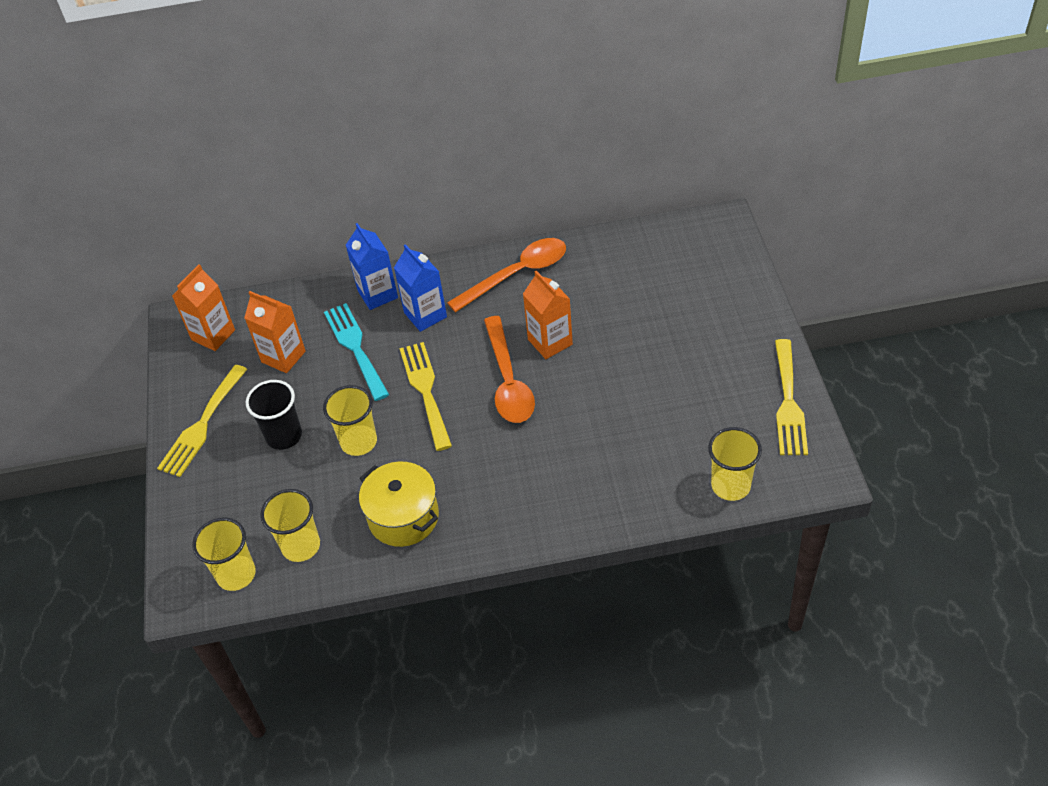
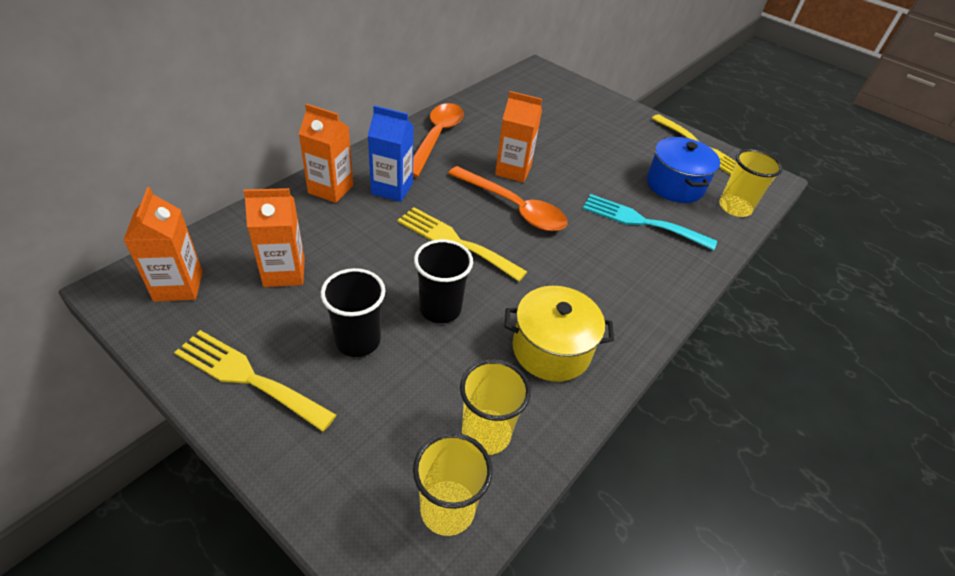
camera: 50 degrees left, 5 degrees down
yellow fork [157,365,247,477] -> yellow fork turned 135 degrees clockwise [174,330,336,432]
yellow cup [323,385,377,456] -> black cup [414,239,473,323]
turquoise fork [324,303,389,401] -> turquoise fork moved to [583,194,717,251]
blue carton [346,223,398,310] -> orange carton [299,104,353,203]
none -> blue pot [647,137,720,203]

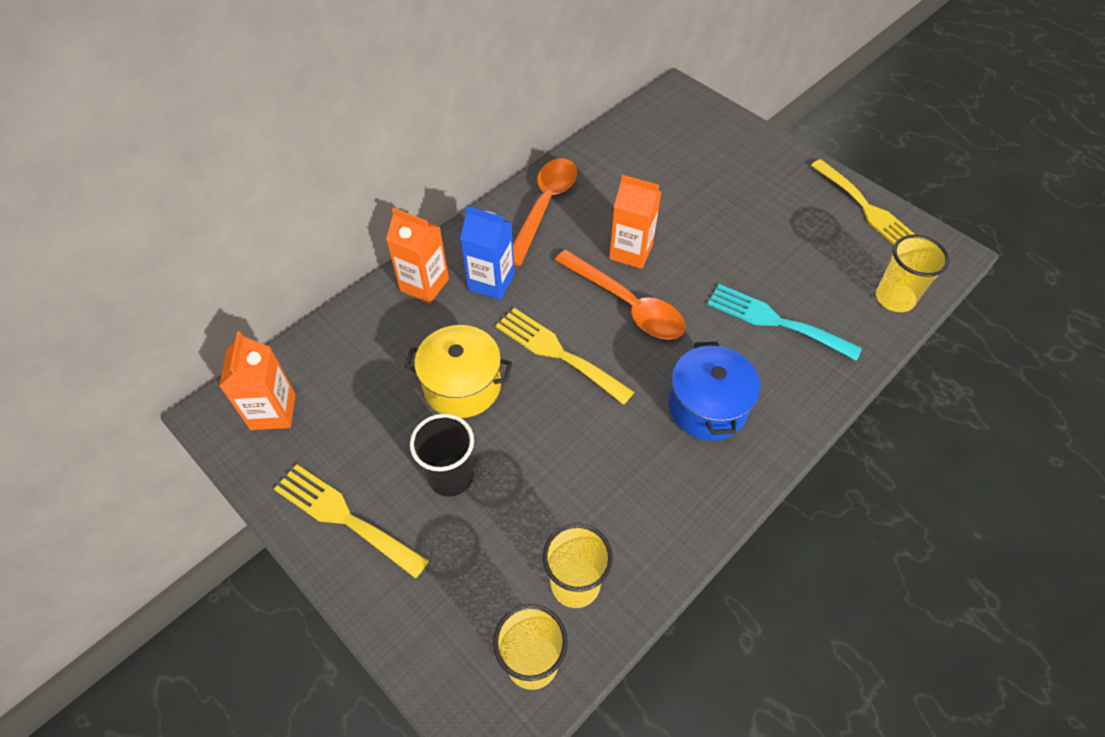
camera: 10 degrees right, 10 degrees up
orange carton [243,188,305,287] -> none
black cup [414,239,473,323] -> none
yellow pot [504,286,614,382] -> yellow pot moved to [404,325,512,418]
blue pot [647,137,720,203] -> blue pot moved to [668,342,760,441]

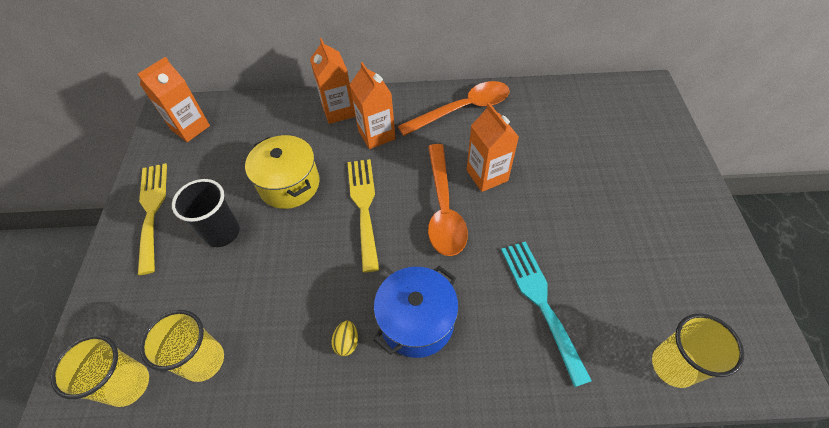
camera: 45 degrees right, 0 degrees up
blue carton [460,206,515,300] -> orange carton [349,62,395,149]
yellow fork [811,159,916,245] -> none
none -> yellow egg [331,321,358,356]

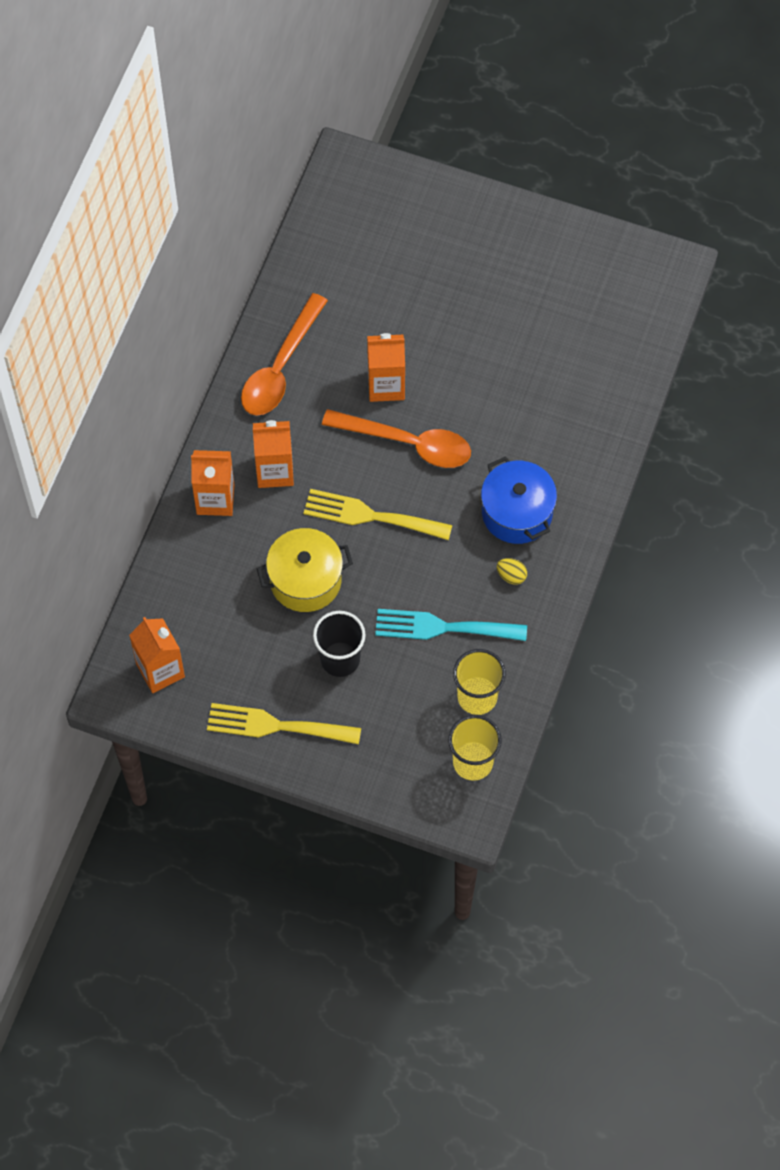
camera: 70 degrees left, 10 degrees up
orange spoon [398,81,510,136] -> orange spoon turned 150 degrees counterclockwise [241,293,328,416]
turquoise fork [501,241,592,387] -> turquoise fork moved to [375,609,527,641]
yellow cup [652,314,744,388] -> none

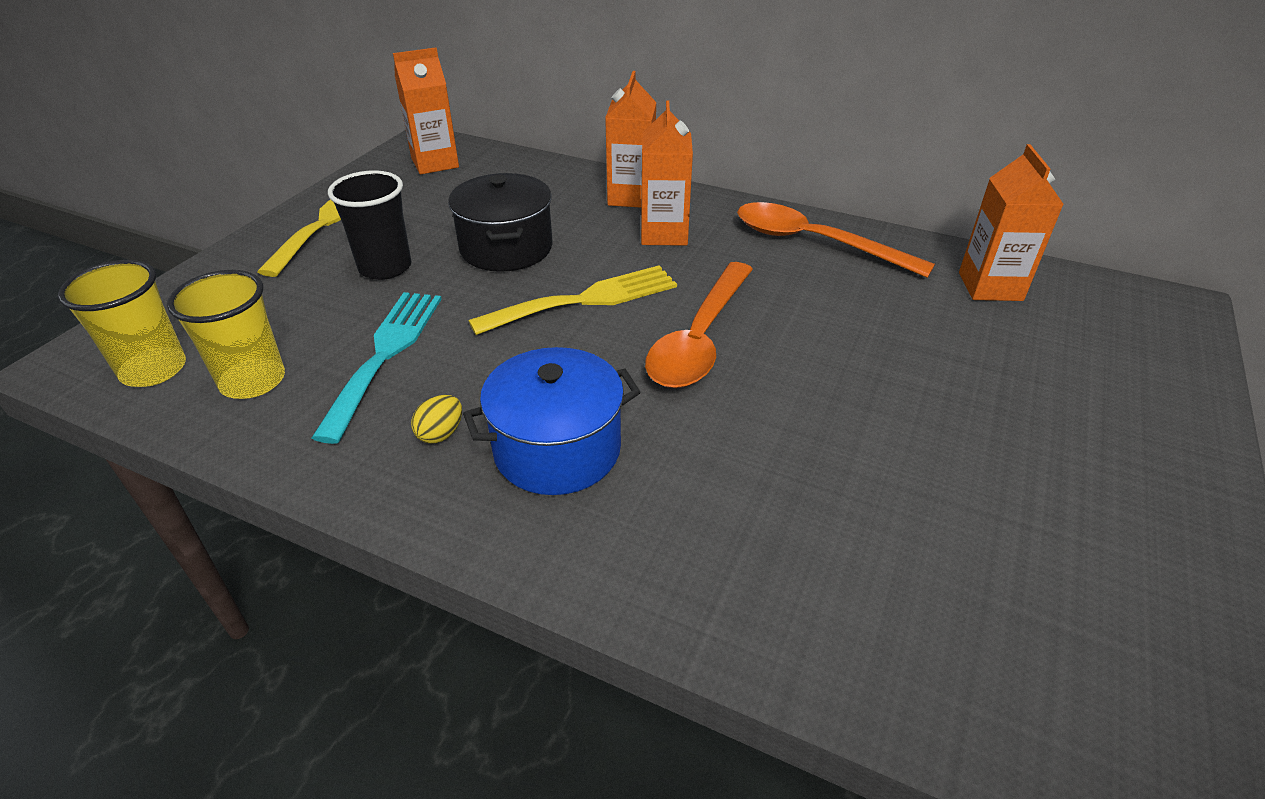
camera: 95 degrees right, 25 degrees down
yellow pot [257,528,353,612] -> black pot [448,173,552,272]
yellow fork [304,489,452,540] -> yellow fork turned 45 degrees clockwise [468,265,677,335]
orange carton [367,333,405,402] -> orange carton moved to [959,144,1064,301]

